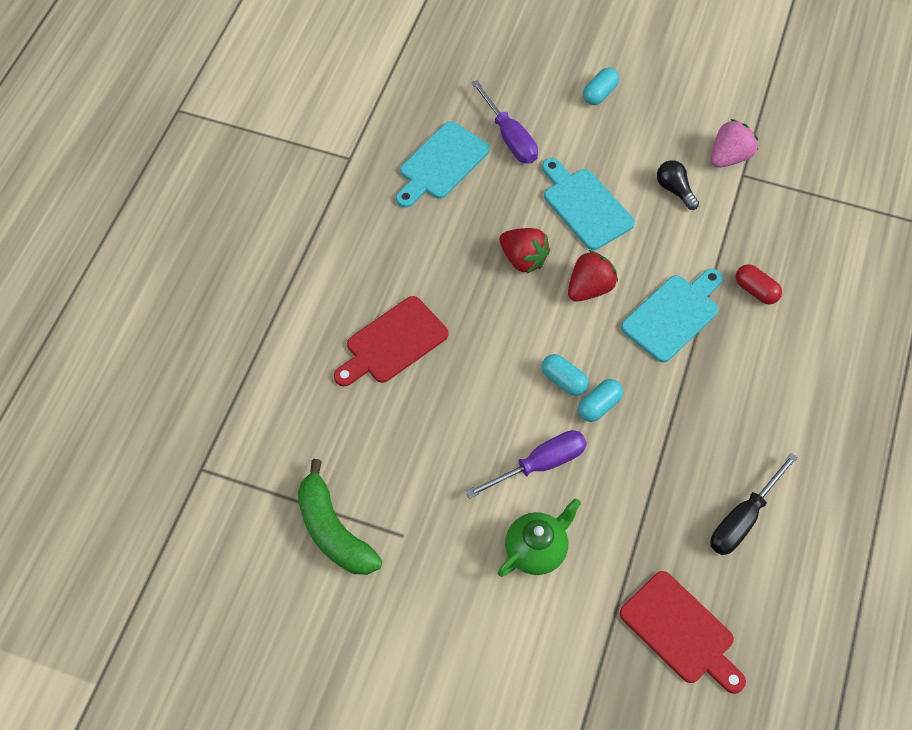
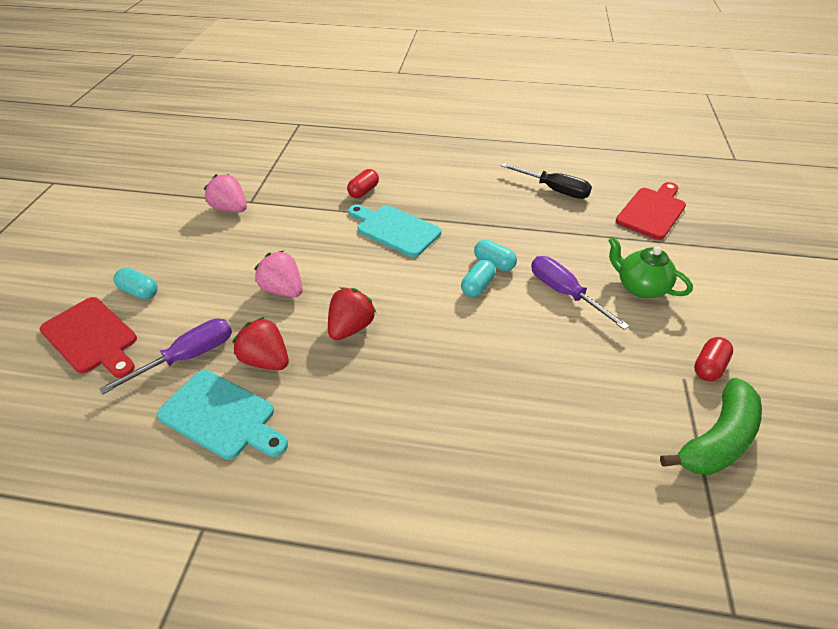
camera: 100 degrees left, 15 degrees down
red cutting board [334,296,449,387] -> red cutting board moved to [39,297,137,378]
turquoise cutting board [542,158,635,250] -> pink strawberry [254,251,303,297]
red strawberry [568,250,618,302] -> red strawberry moved to [232,317,289,370]
black light bulb [657,160,699,210] -> none
none -> red capsule [694,337,733,381]

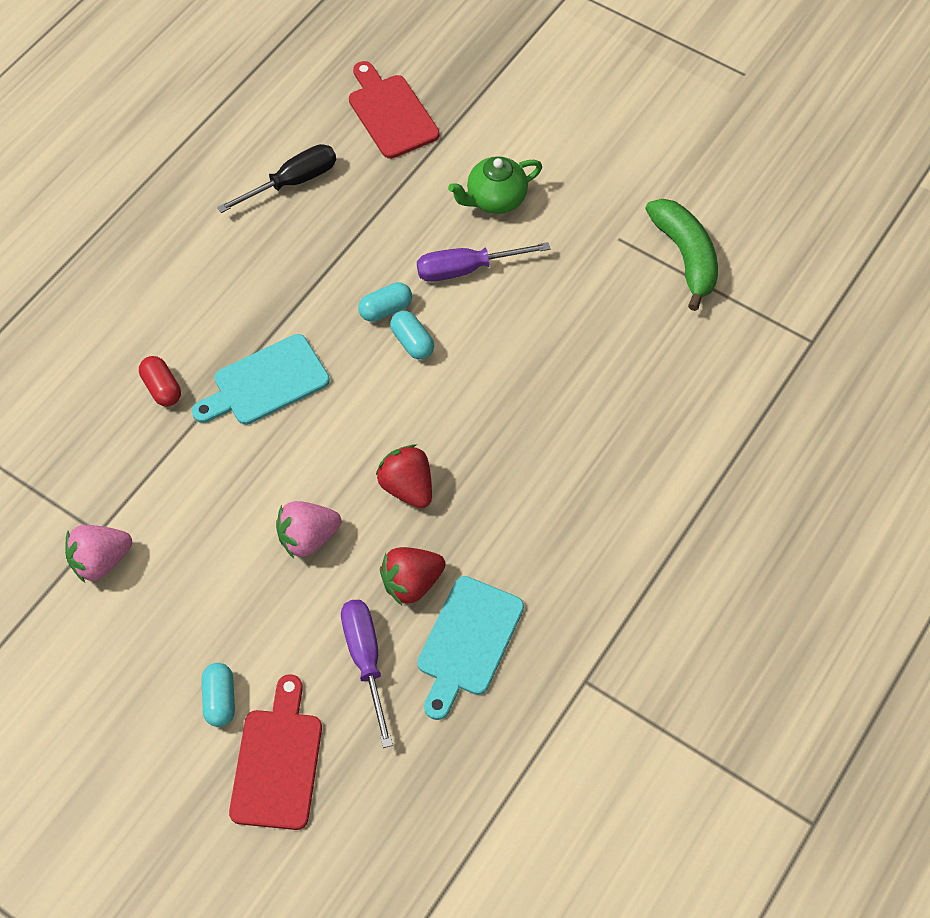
camera: 65 degrees left, 15 degrees up
red cutting board [39,297,137,378] -> red cutting board turned 60 degrees counterclockwise [229,674,322,830]
turquoise capsule [114,268,158,299] -> turquoise capsule turned 60 degrees counterclockwise [202,663,235,727]
turquoise cutting board [157,370,288,460] -> turquoise cutting board turned 150 degrees clockwise [417,576,524,720]
red capsule [694,337,733,381] -> none

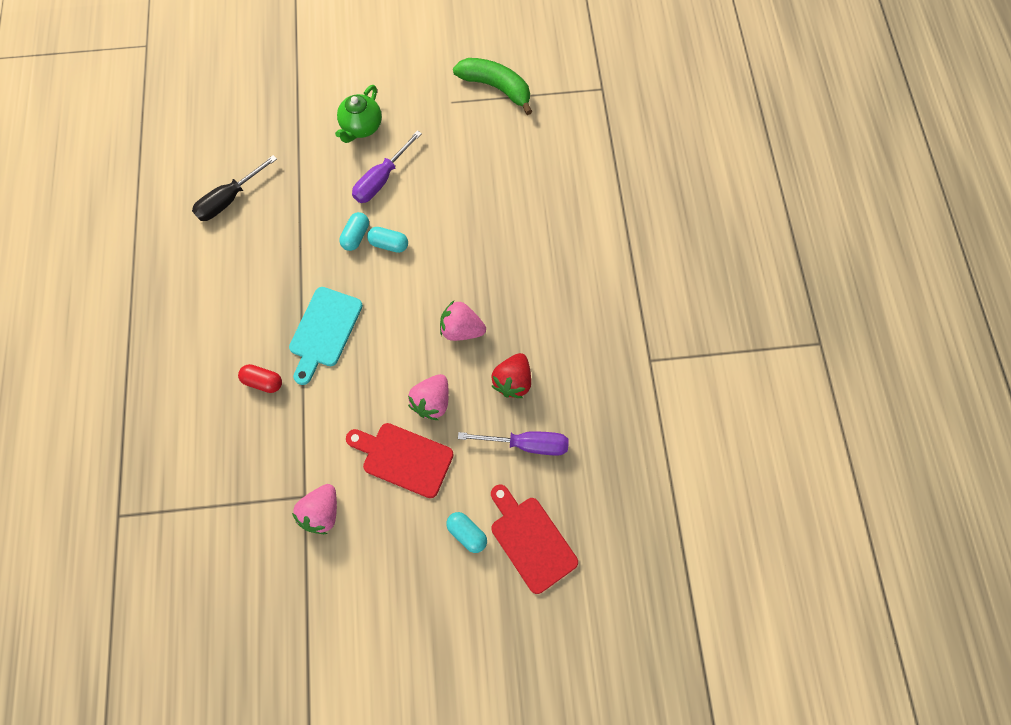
camera: 40 degrees left, 10 degrees up
black screwdriver [217,144,336,213] -> black screwdriver turned 150 degrees counterclockwise [192,155,277,221]
purple screwdriver [341,600,393,748] -> purple screwdriver turned 150 degrees clockwise [458,431,569,456]
red cutting board [349,61,440,159] -> red cutting board moved to [346,423,454,498]
red strawberry [376,444,432,508] -> pink strawberry [440,301,486,341]
turquoise cutting board [417,576,524,720] -> none

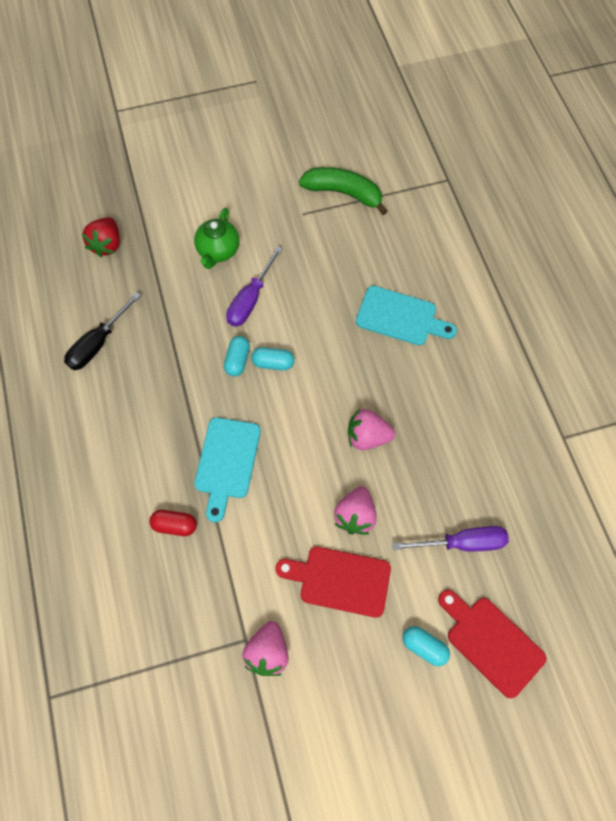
camera: 10 degrees left, 5 degrees down
red strawberry [492,353,531,398] -> red strawberry moved to [82,217,120,257]
none -> turquoise cutting board [356,286,457,345]

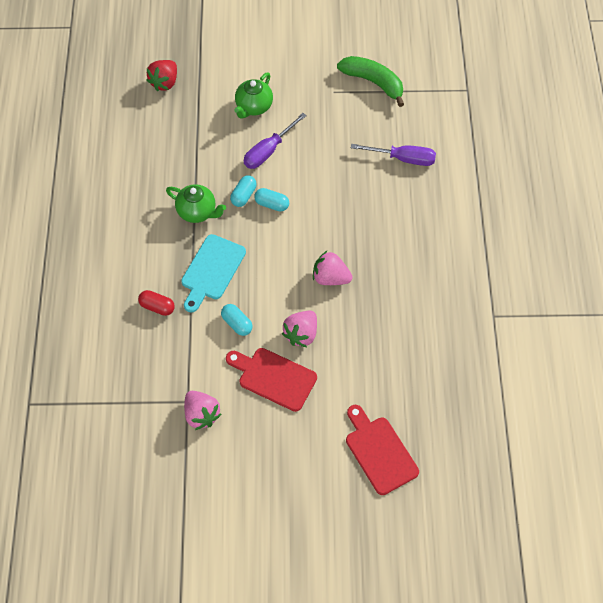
camera: 15 degrees right, 5 degrees down
black screwdriver [64,292,141,370] -> none
pink strawberry [242,621,288,676] -> pink strawberry turned 60 degrees counterclockwise [184,391,221,430]
turquoise cutting board [356,286,457,345] -> none
purple screwdriver [392,526,509,551] -> purple screwdriver moved to [351,144,436,166]
turquoise capsule [403,626,450,666] -> turquoise capsule moved to [221,304,253,336]
none -> green teapot [166,184,226,223]

